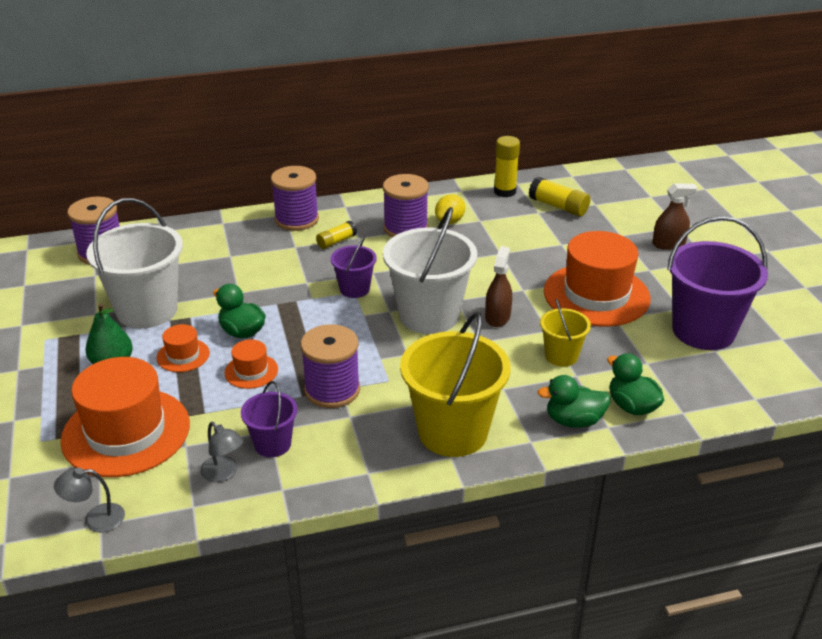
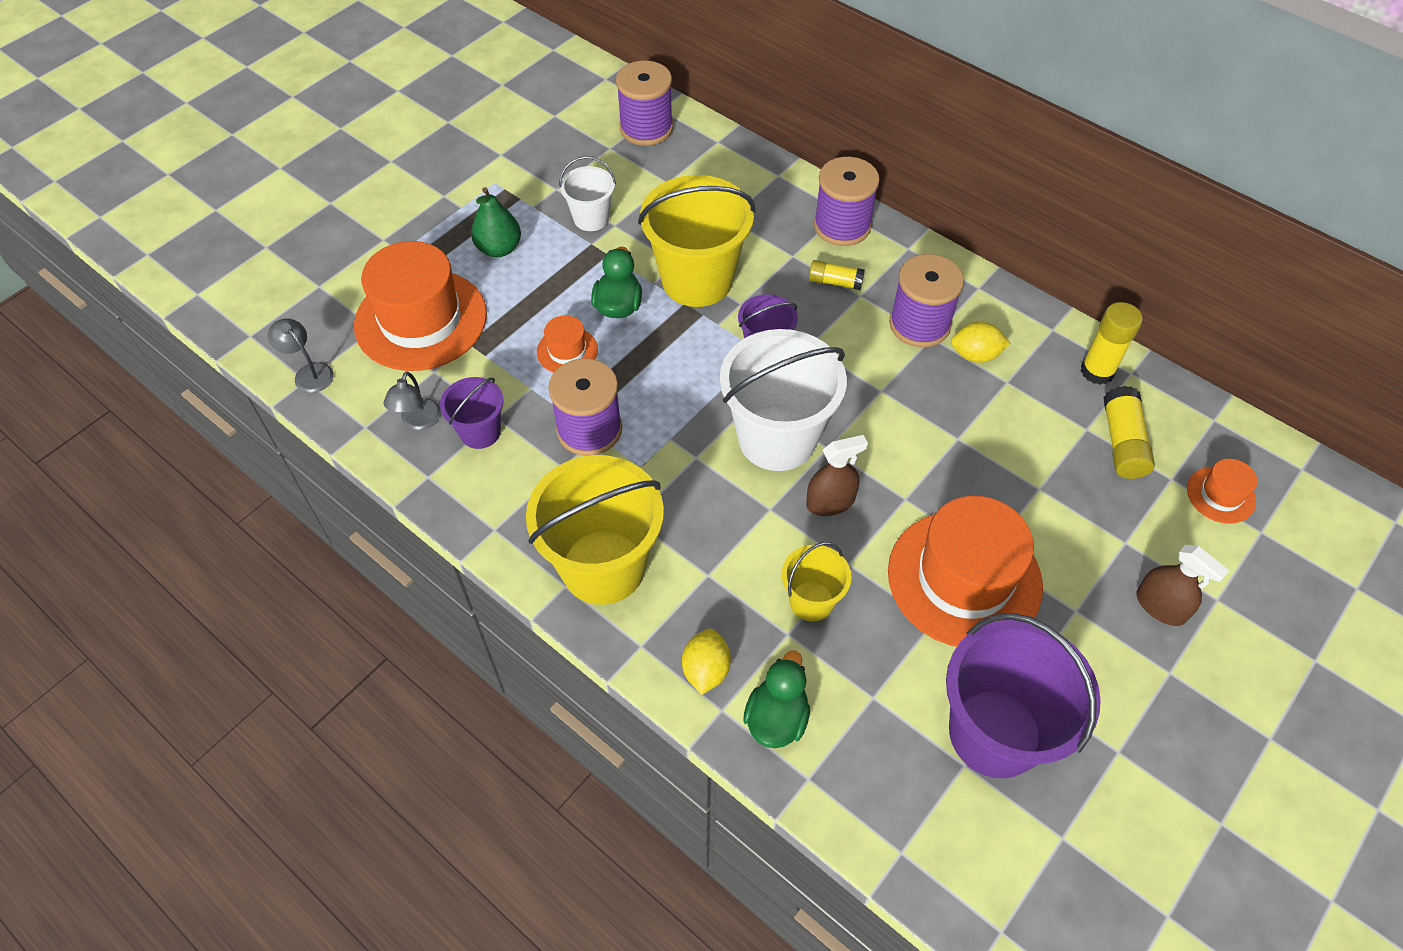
camera: 55 degrees right, 20 degrees up
white bucket [86,198,183,329] -> white bucket [559,156,616,231], size x0.52
orange hat [157,324,210,372] -> orange hat moved to [1187,458,1257,524]
green duck [537,375,611,428] -> yellow lemon [682,629,731,695]
none -> yellow bucket [638,175,755,307]

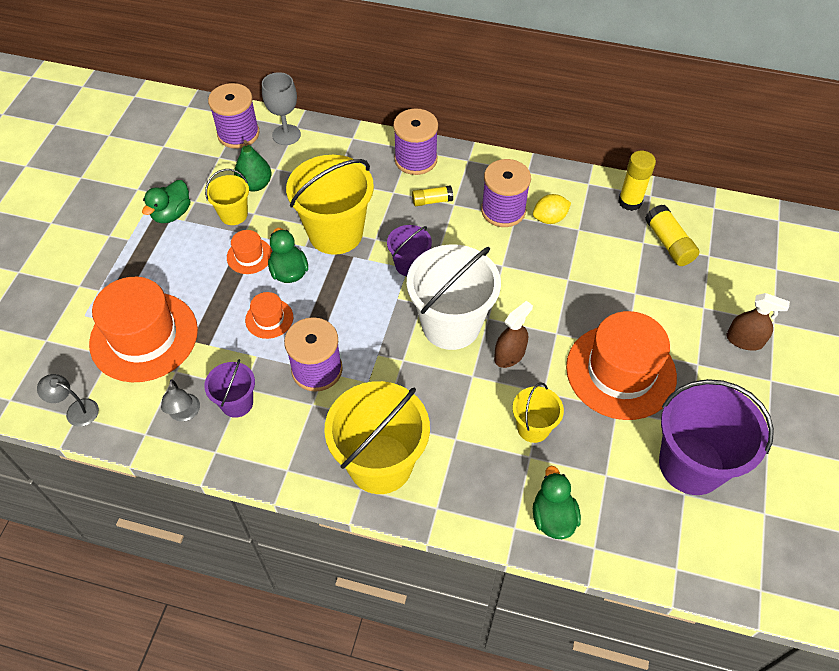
camera: 25 degrees left, 0 degrees up
green pear [471,187,521,257] -> green pear moved to [234,140,272,191]
white bucket [559,156,616,231] -> yellow bucket [205,169,249,225]
yellow lemon [682,629,731,695] -> none
orange hat [1187,458,1257,524] -> orange hat moved to [227,230,272,274]
none -> green duck [142,180,190,223]
none -> grey goblet [262,72,301,145]

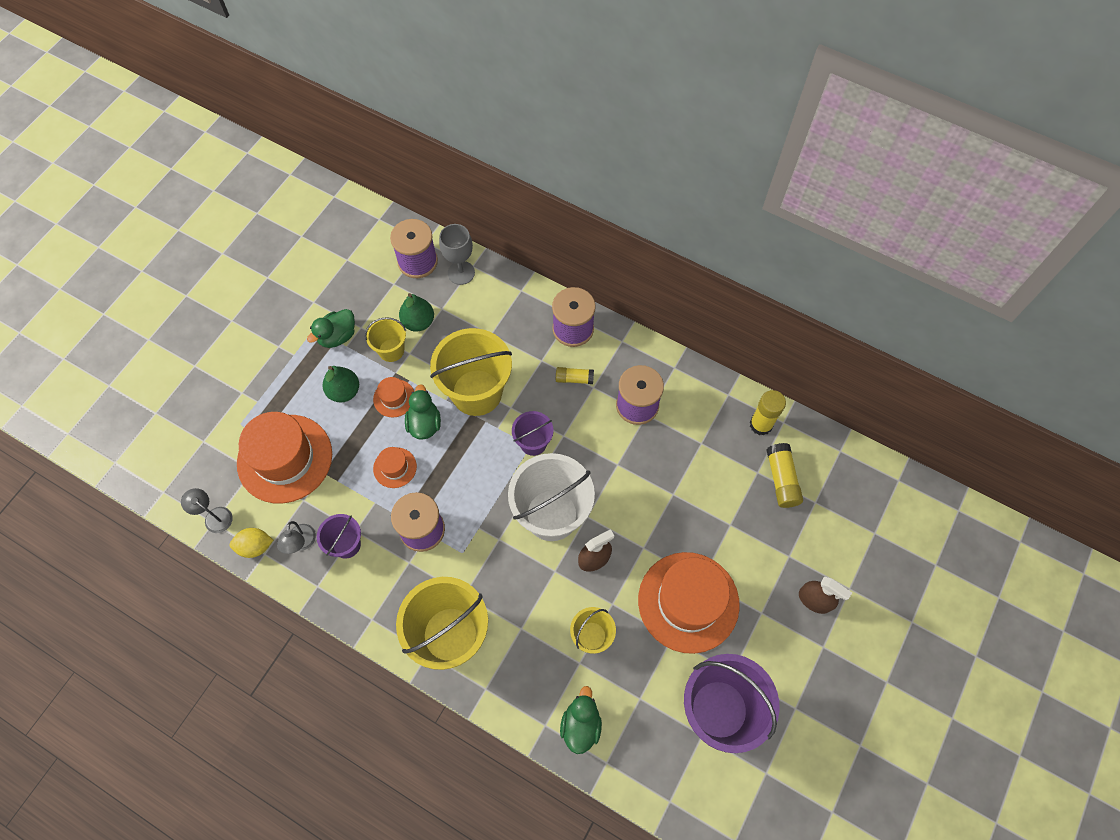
camera: 15 degrees right, 10 degrees up
yellow lemon [533,194,571,224] -> yellow lemon moved to [230,528,273,558]
none -> green pear [323,366,359,402]

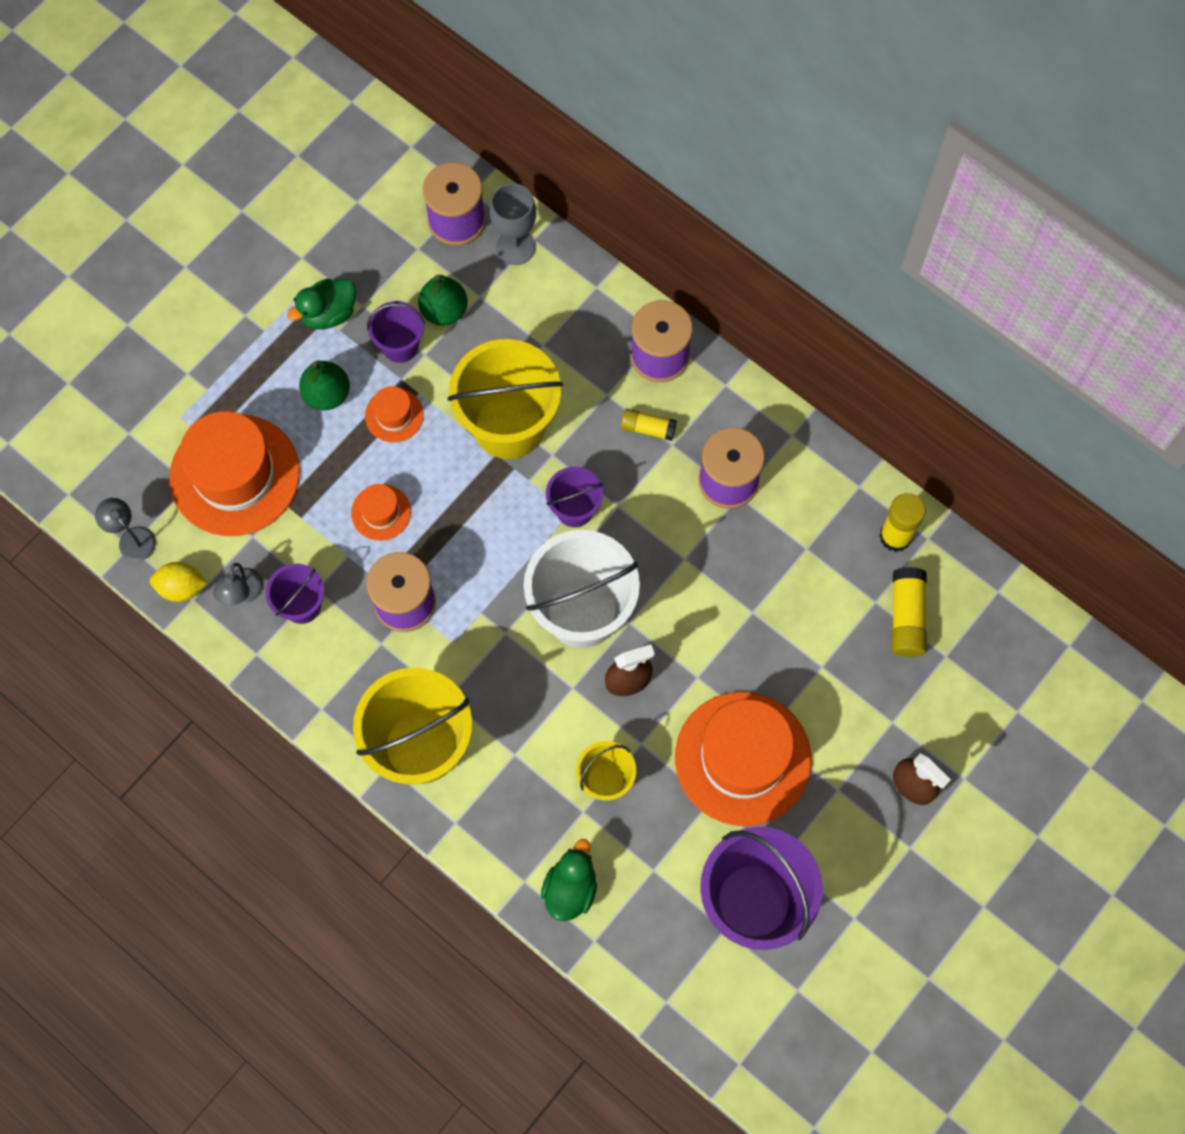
camera: 10 degrees right, 5 degrees up
yellow bucket [365,317,406,362] -> purple bucket [367,301,425,363]
green duck [405,384,441,440] -> none

